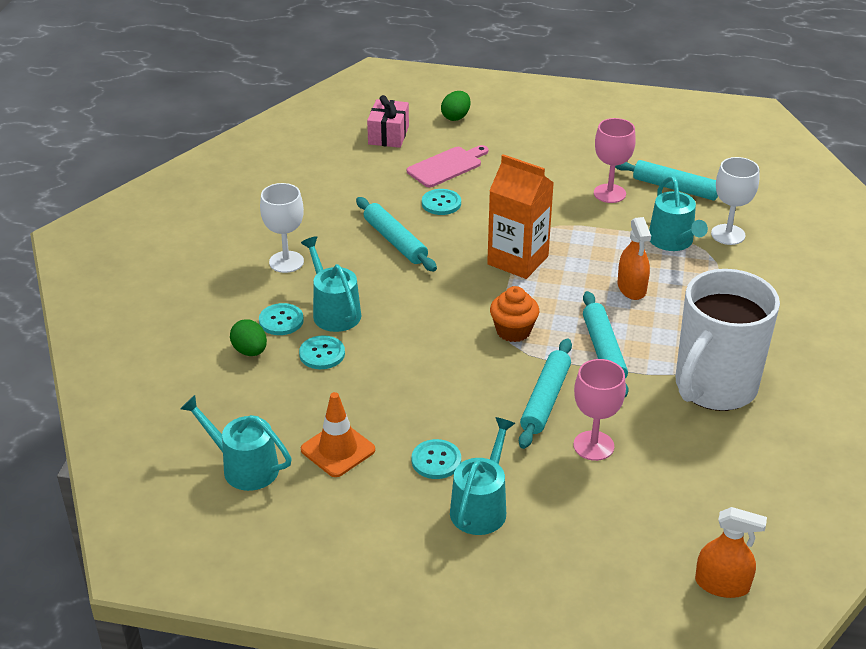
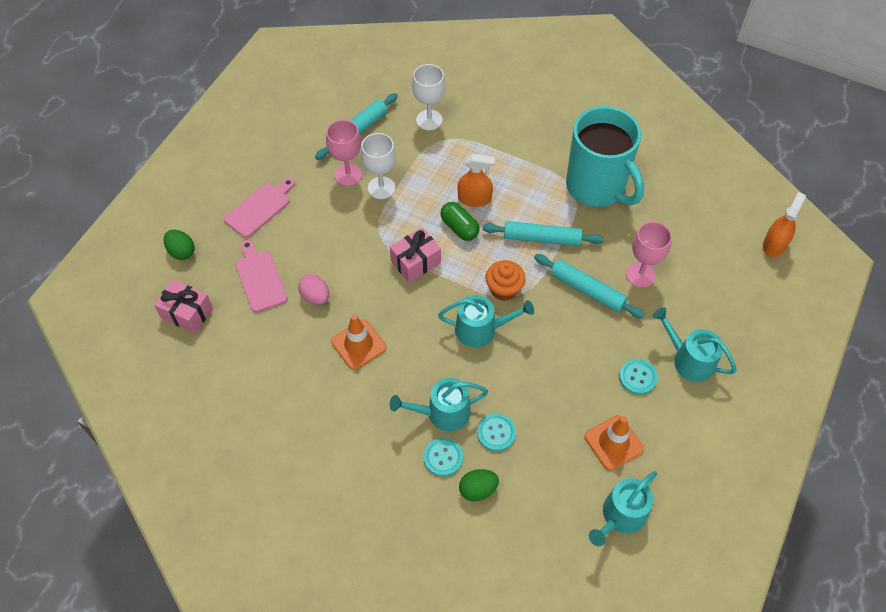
camera: 75 degrees left, 20 degrees up
white goblet [260,183,304,273] -> white goblet moved to [361,133,396,199]
turquoise rolling pin [356,197,437,272] -> orange traffic cone [331,315,386,370]
turquoise button [422,189,461,215] -> pink egg [298,274,329,305]
orange carton [487,154,554,279] -> pink gift [390,227,441,283]
turquoise watering can [649,176,708,251] -> turquoise watering can moved to [438,295,534,348]
white mug [676,269,780,411] -> turquoise mug [566,106,644,207]
none -> pink cutting board [224,178,295,238]
none -> green capsule [440,202,480,241]

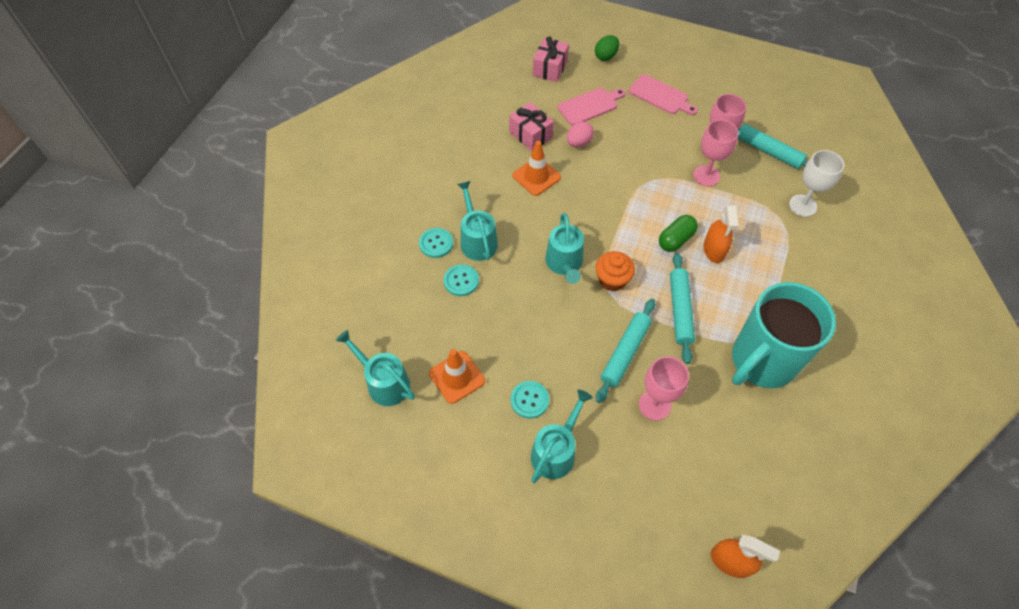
camera: 85 degrees right, 0 degrees up
white goblet [361,133,396,199] -> pink goblet [693,120,739,186]
pink gift [390,227,441,283] -> pink gift moved to [509,102,554,151]
green egg [459,469,499,502] -> none

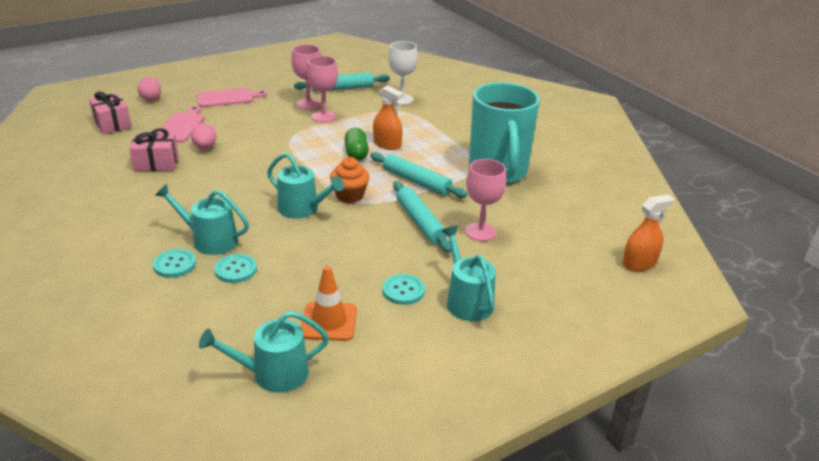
camera: 55 degrees left, 25 degrees down
orange traffic cone [513,141,561,196] -> none
green egg [595,35,619,61] -> pink egg [138,77,161,101]

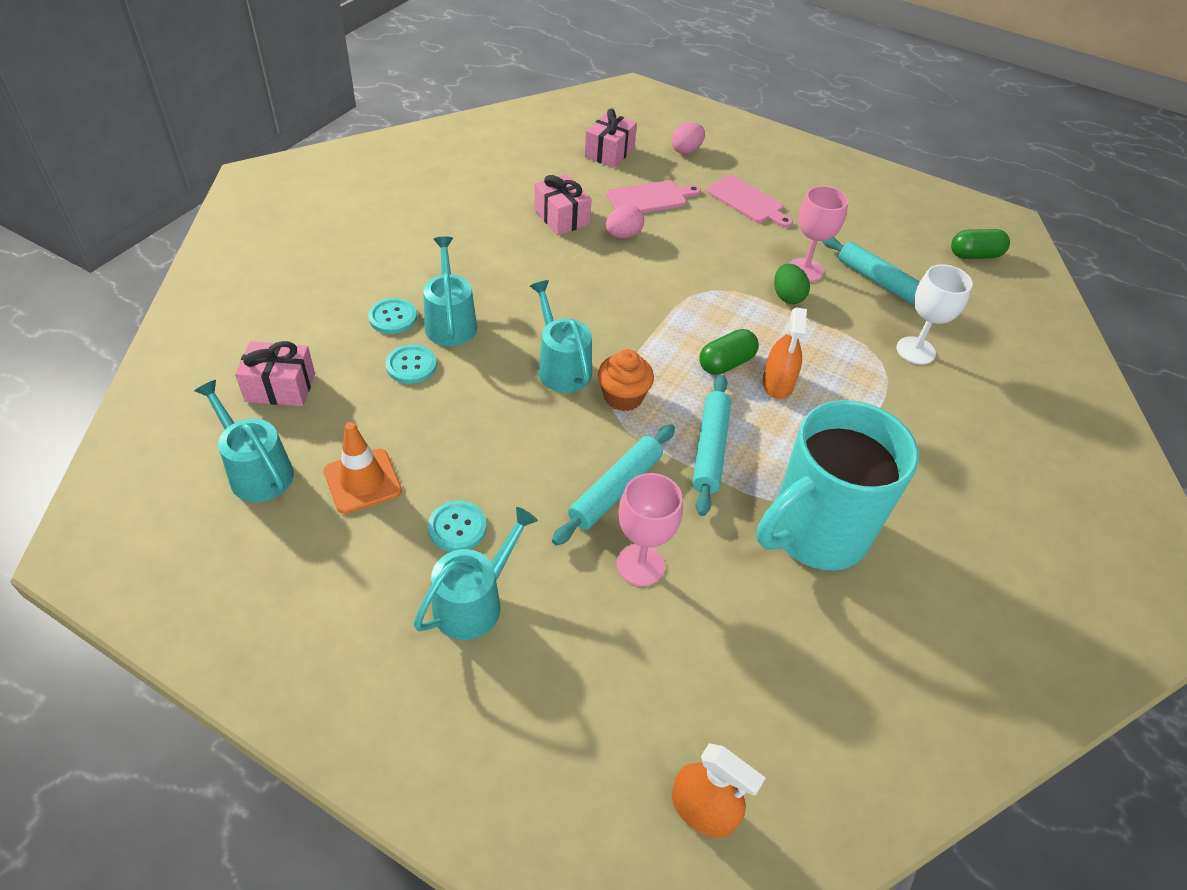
camera: 60 degrees right, 15 degrees up
turquoise watering can [267,153,344,219] -> turquoise watering can turned 150 degrees clockwise [530,280,592,393]
pink goblet [307,56,338,123] -> green egg [774,264,810,304]
none -> pink gift [235,341,315,406]
none -> green capsule [951,229,1010,259]

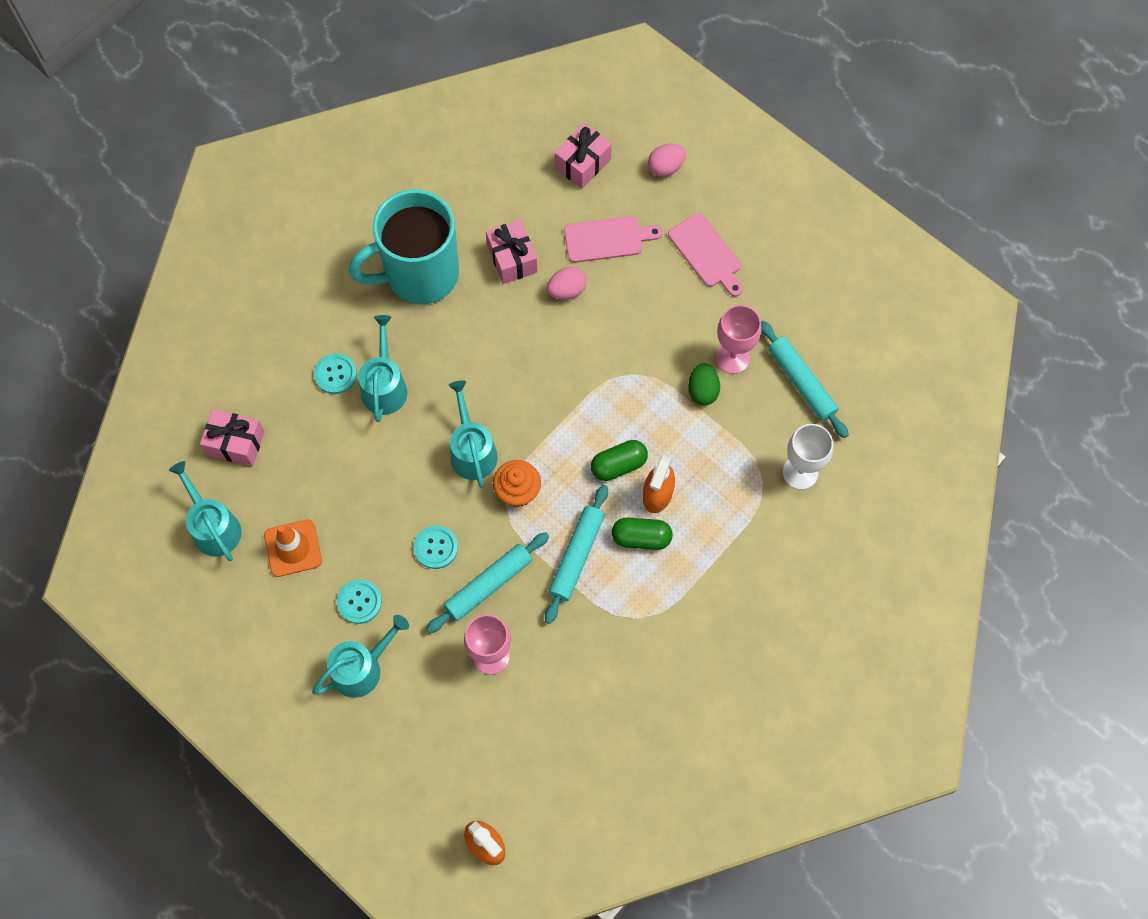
camera: 15 degrees right, 20 degrees up
turquoise button [386,344,437,384] -> turquoise button moved to [414,525,458,569]
turquoise mug [757,400,919,570] -> turquoise mug moved to [349,189,459,304]
green capsule [951,229,1010,259] -> green capsule moved to [612,518,673,550]

